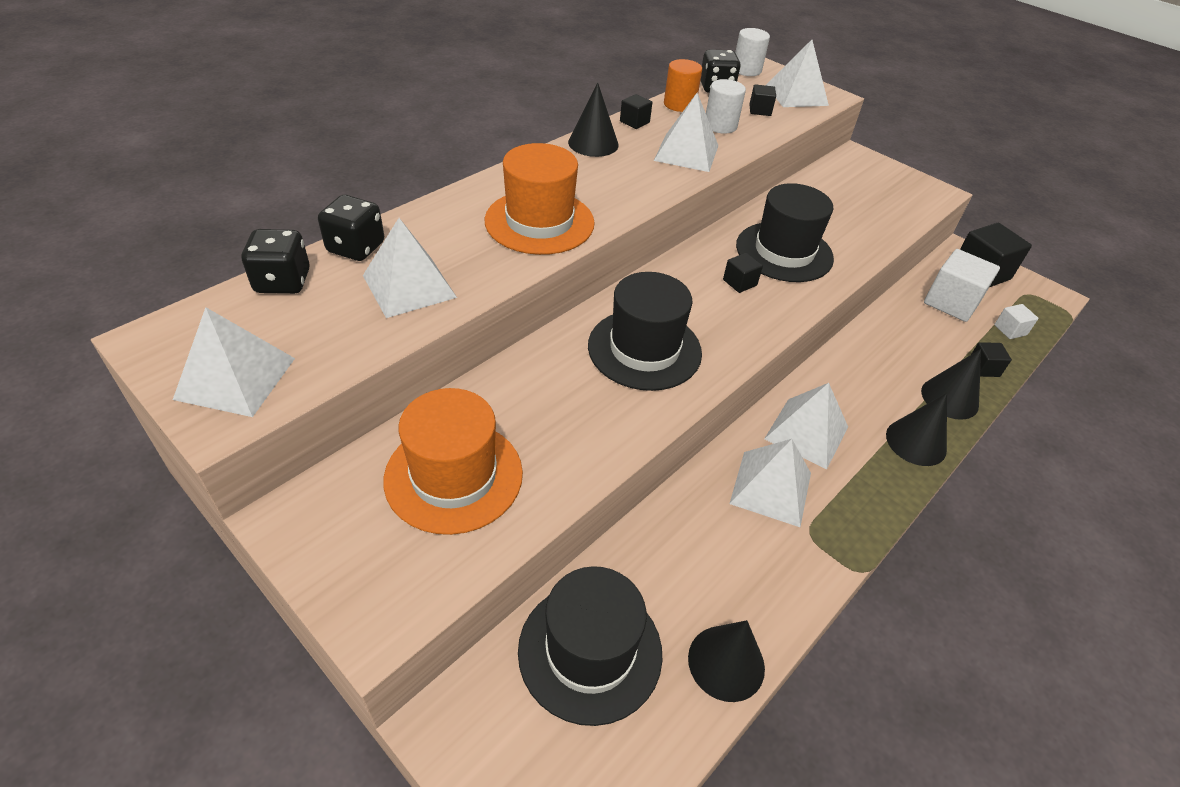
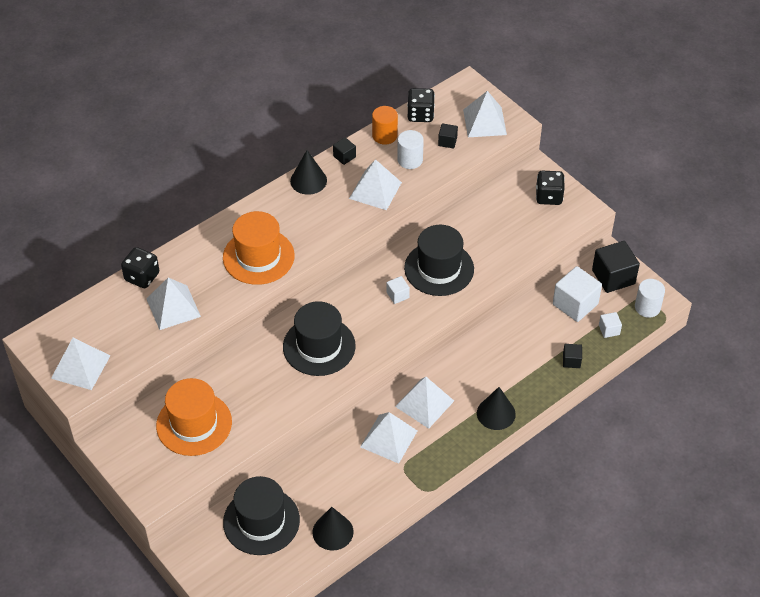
camera: 10 degrees right, 5 degrees up
black dice [241,229,310,294] -> black dice moved to [536,171,565,205]
black cube [723,253,763,293] -> white cube [386,276,410,304]
white cylinder [735,28,770,76] -> white cylinder moved to [635,279,665,318]
black cone [921,349,981,420] -> none

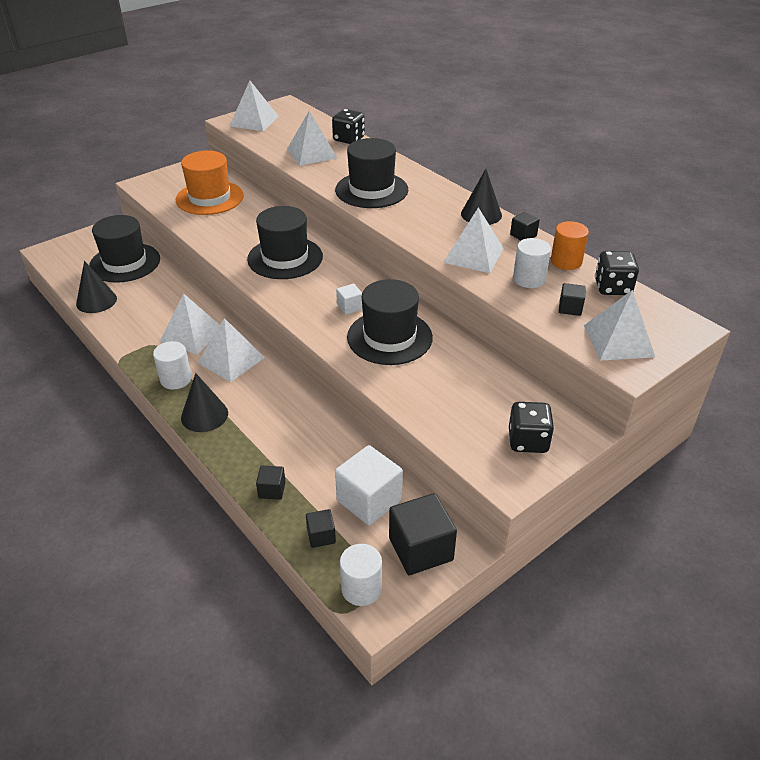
camera: 90 degrees right, 10 degrees down
orange hat [223,211,295,285] -> black hat [335,138,408,208]
white cube [599,312,622,338] -> black cube [306,509,336,548]
none -> white cylinder [153,341,192,390]

